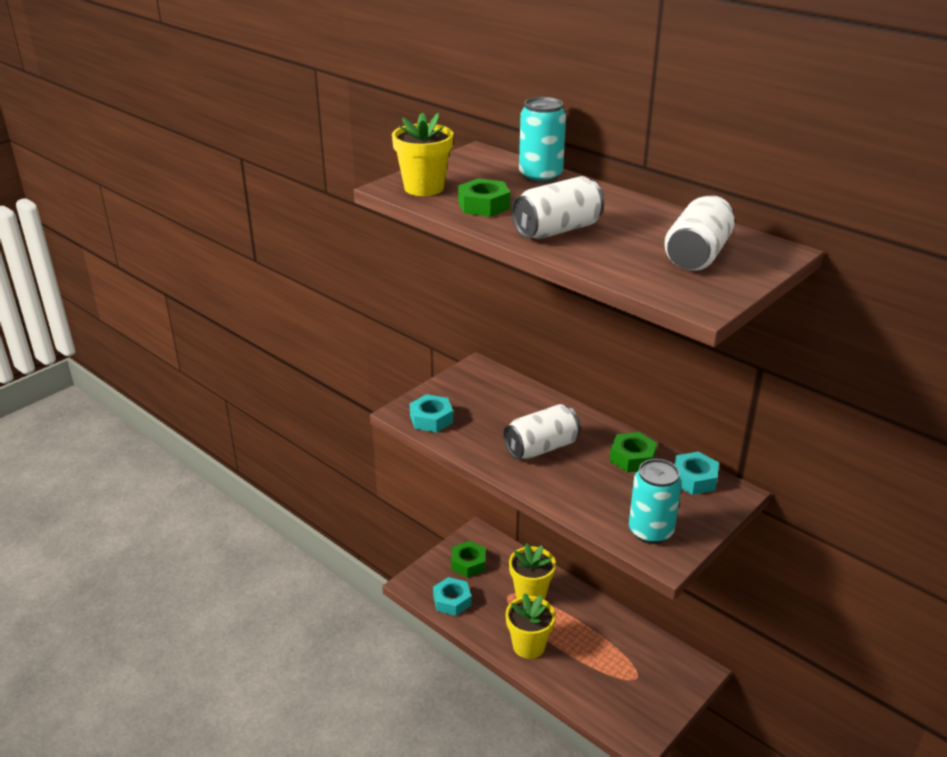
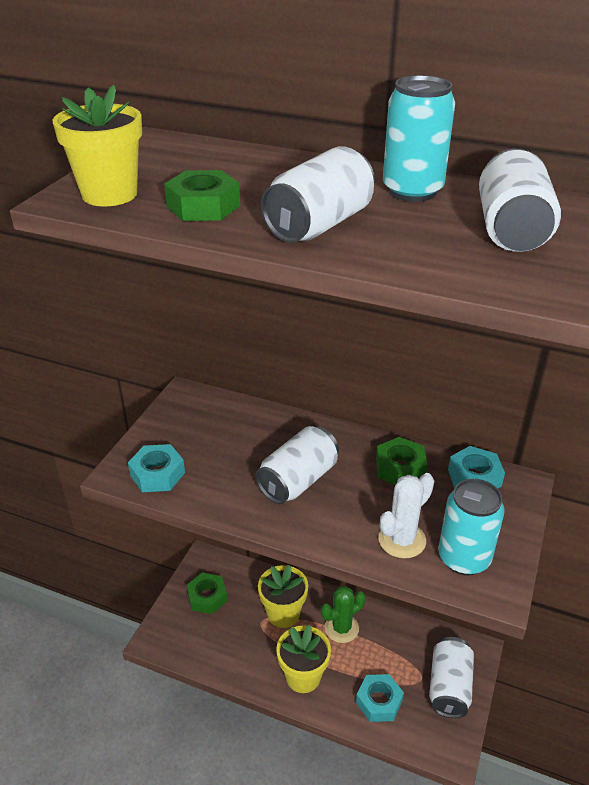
camera: 20 degrees left, 5 degrees up
turquoise nut [433,577,471,616] -> turquoise nut moved to [356,674,404,722]
turquoise can [519,97,566,184] -> turquoise can moved to [383,75,455,202]
none -> green cactus [321,586,366,643]
none -> white cactus [378,473,434,558]
none -> white can [429,637,474,718]

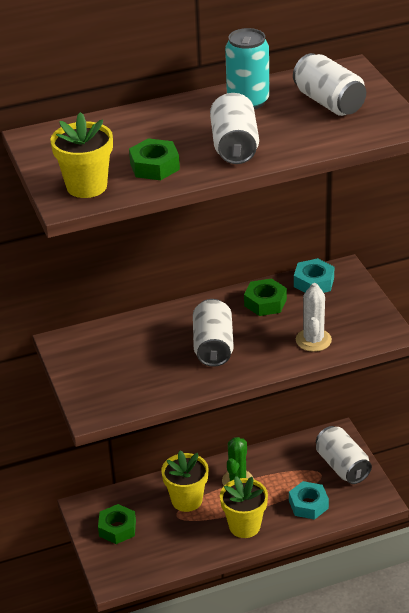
camera: 40 degrees left, 0 degrees up
turquoise nut [128,444,185,492] -> none
turquoise can [438,479,505,575] -> none

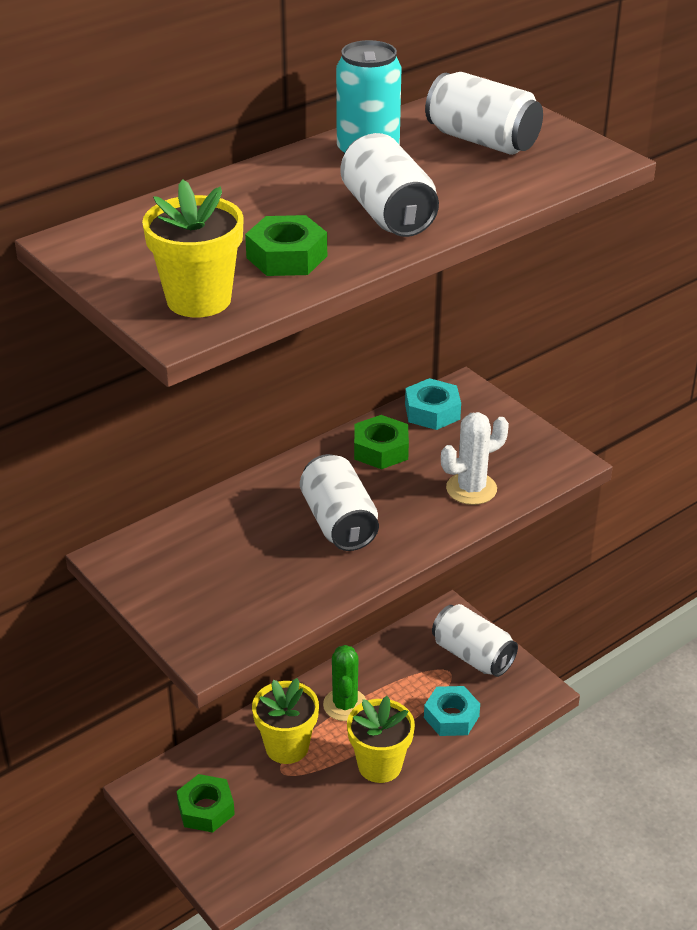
camera: 20 degrees left, 0 degrees up
white cactus [296,283,332,352] -> white cactus turned 75 degrees clockwise [441,412,509,505]

